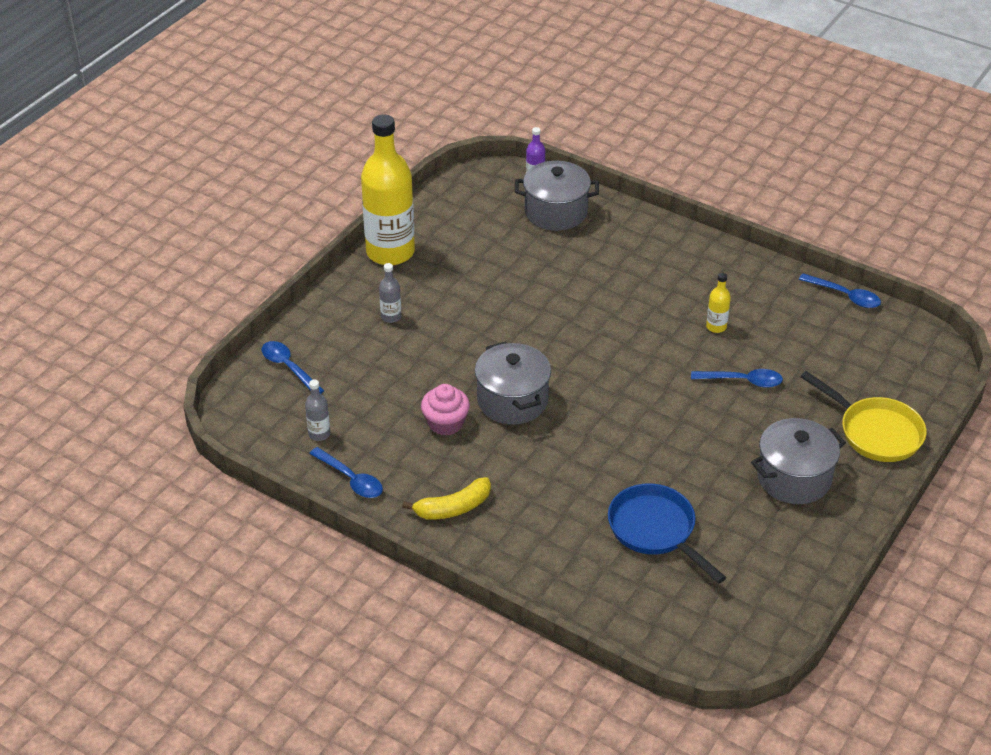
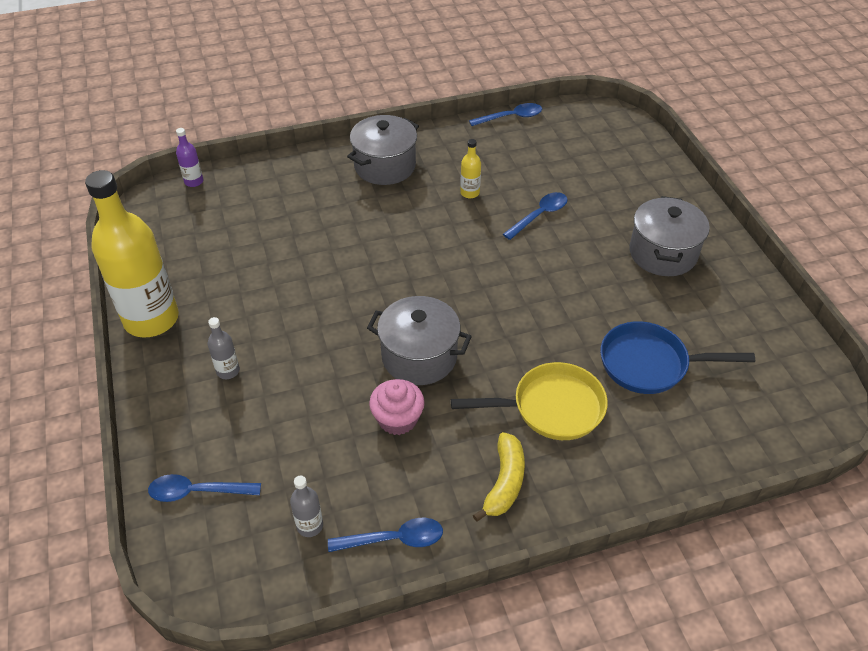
camera: 50 degrees left, 5 degrees up
grey pot [515,161,599,231] -> grey pot moved to [347,115,419,185]
yellow pan [801,371,927,462] -> yellow pan moved to [451,362,608,440]

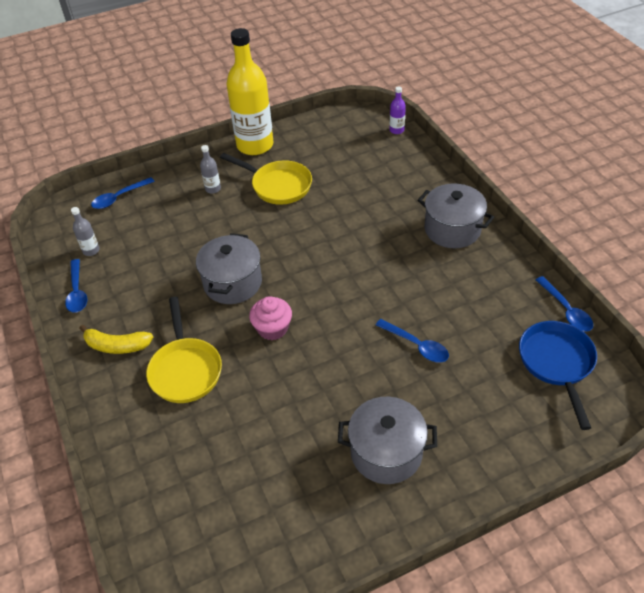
camera: 85 degrees right, 0 degrees up
blue spoon [148,474,261,502] -> blue spoon turned 120 degrees counterclockwise [91,177,155,209]
pink cupcake [369,379,425,435] -> pink cupcake moved to [249,296,292,340]
yellow bottle [460,139,481,198] -> none
blue pan [600,321,755,394] -> blue pan moved to [519,321,597,430]
none -> yellow pan [220,153,312,205]

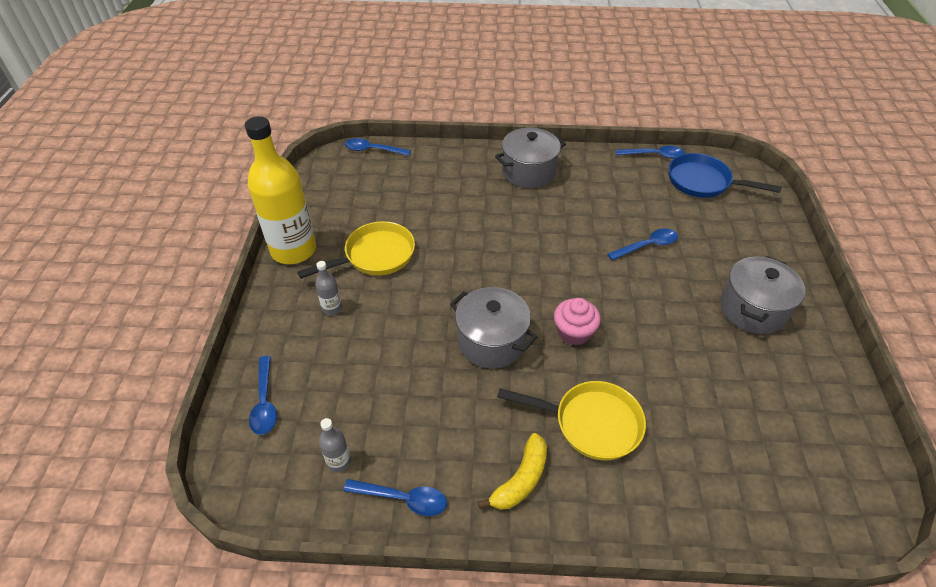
camera: 65 degrees left, 0 degrees up
purple bottle [390,86,406,134] -> blue spoon [344,138,411,156]

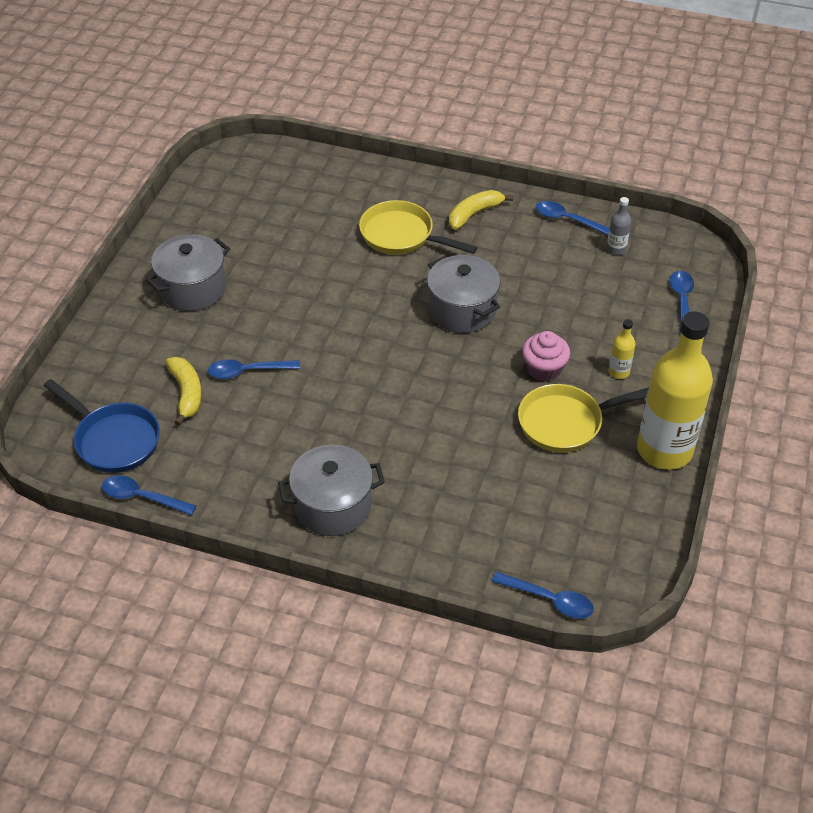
camera: 165 degrees left, 0 degrees up
grey bottle [315,261,342,315] -> yellow bottle [609,319,636,379]
pink cupcake [554,298,601,345] -> pink cupcake moved to [522,331,570,382]
none -> yellow banana [166,357,202,426]

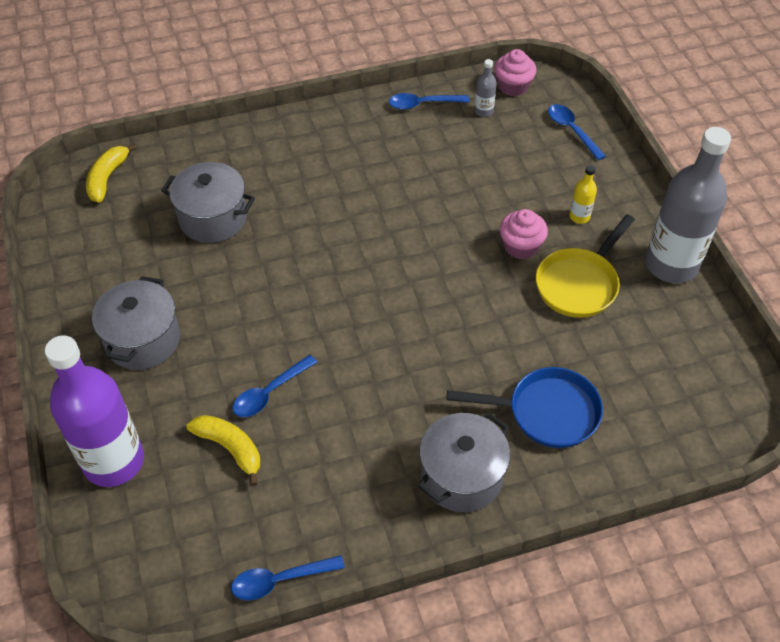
camera: 35 degrees left, 5 degrees up
blue pan [44,379,160,473] -> blue pan moved to [447,367,603,448]
yellow pan [359,200,478,255] -> none
grey pot [427,255,500,333] -> grey pot moved to [161,162,255,243]
yellow banana [449,190,513,230] -> yellow banana moved to [86,143,137,203]
blue spoon [492,572,594,619] -> none
yellow bottle [637,311,713,470] -> grey bottle [645,127,731,283]
none -> purple bottle [45,335,144,487]
none -> pink cupcake [494,49,537,96]

